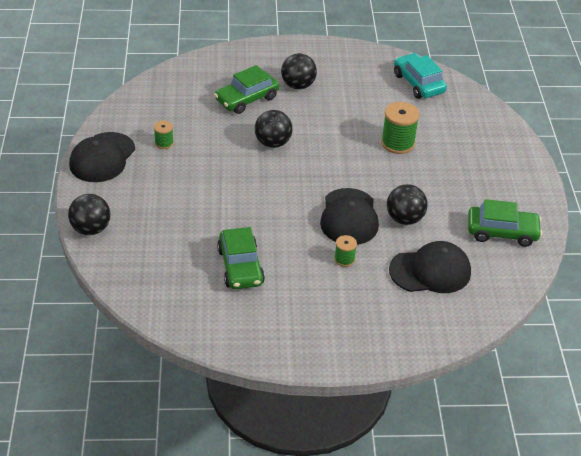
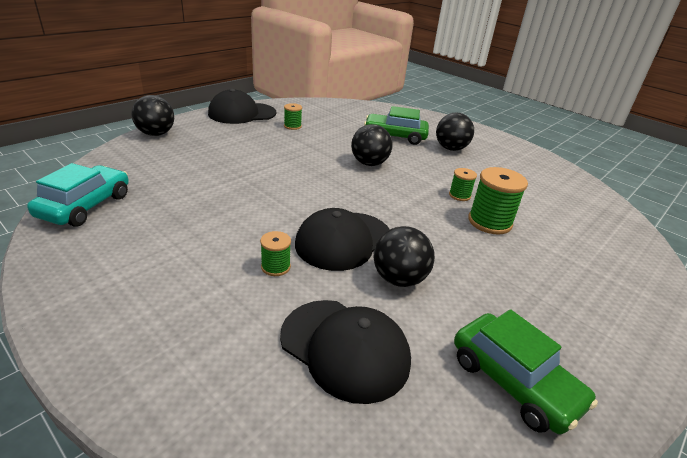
camera: 45 degrees right, 10 degrees down
green car [217,227,265,289] -> none
turquoise car [394,53,447,99] -> turquoise car moved to [27,163,129,227]
none -> green spool [449,168,477,201]

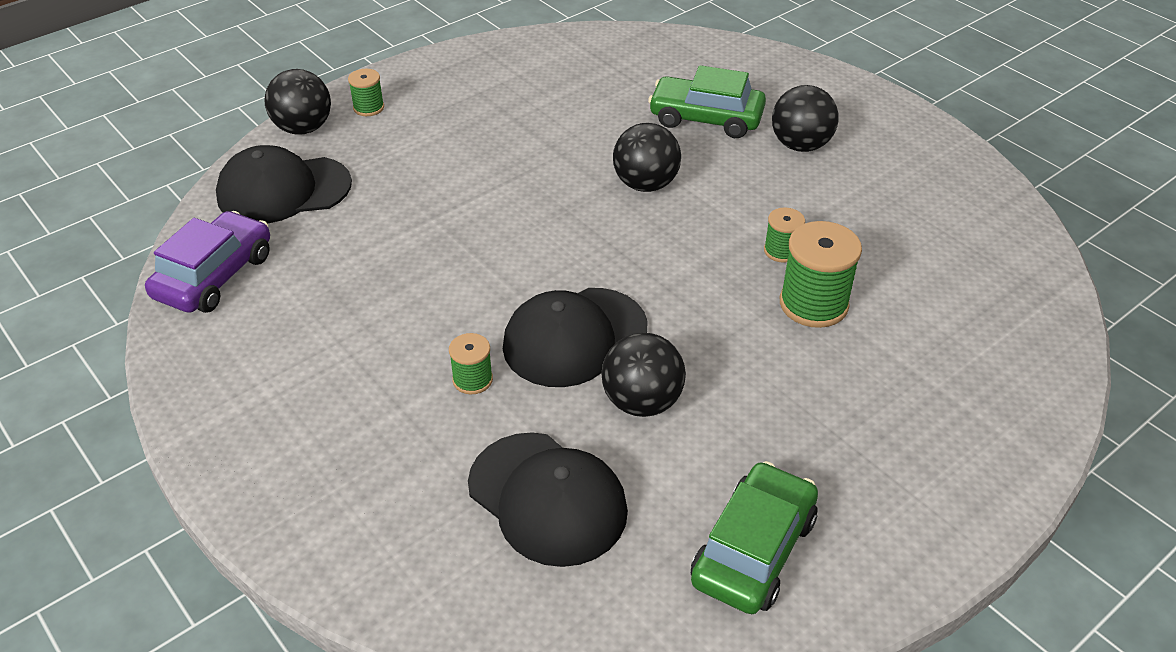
camera: 10 degrees right, 10 degrees up
turquoise car [27,163,129,227] -> purple car [145,211,270,313]
black cap [208,89,276,124] -> black cap moved to [216,145,352,224]
green spool [284,103,302,130] -> green spool moved to [348,69,384,116]
green car [454,309,598,434] -> green car turned 120 degrees counterclockwise [691,461,818,614]

